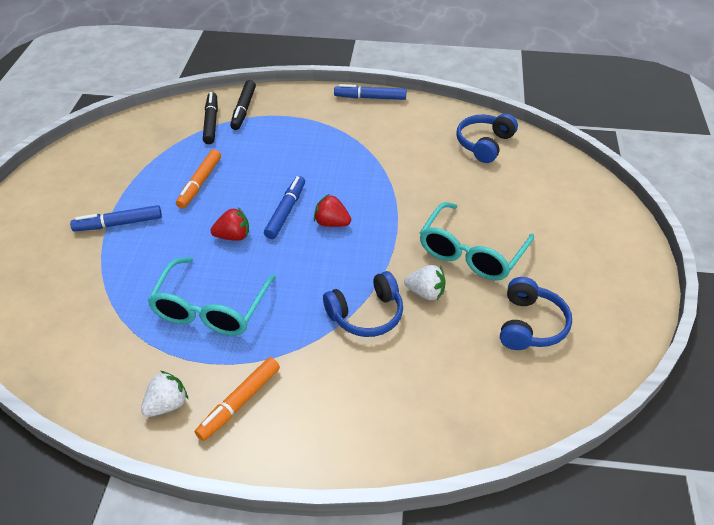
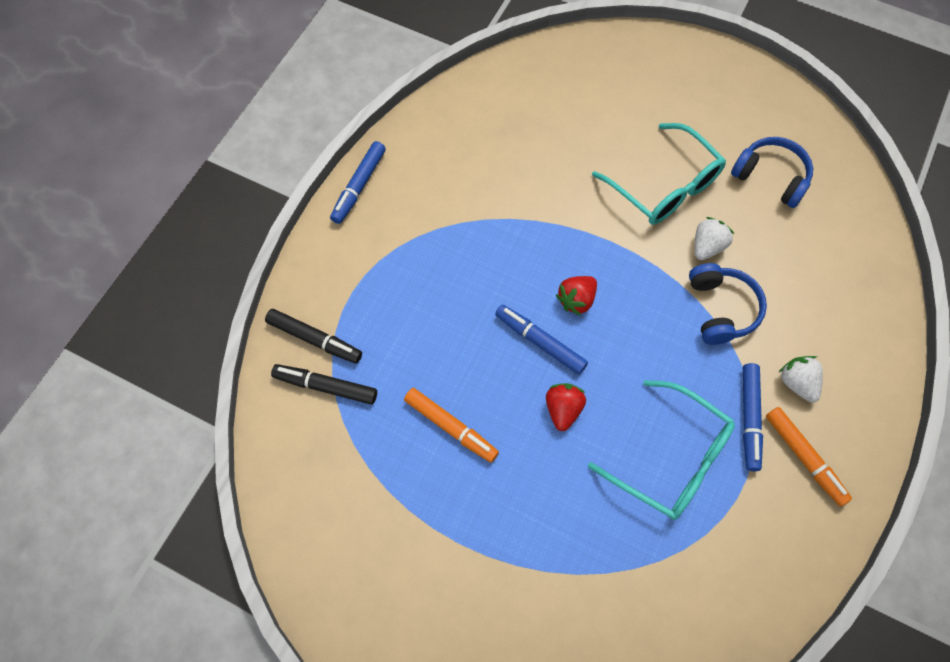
camera: 70 degrees left, 20 degrees up
blue marker [70,205,162,231] -> blue marker moved to [743,363,763,472]
white strawberry [141,371,188,417] -> white strawberry moved to [778,356,823,403]
blue headphones [456,114,518,163] -> none

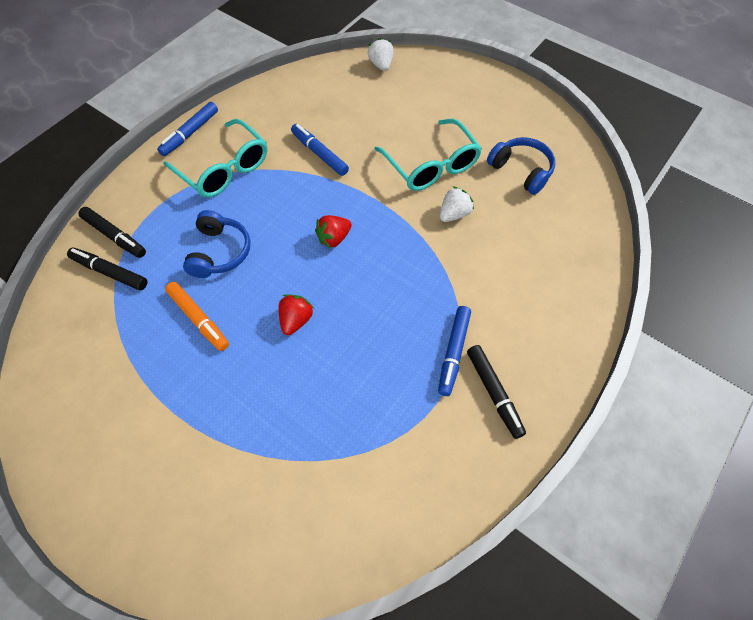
camera: 10 degrees right, 5 degrees down
blue marker [495,305,588,374] -> blue marker moved to [291,124,349,176]
turquoise glasses [588,380,735,520] -> turquoise glasses moved to [163,119,267,197]
blue headphones [689,263,767,345] -> blue headphones moved to [183,210,250,278]
orange marker [766,407,852,507] -> black marker [467,345,526,439]
white strawberry [778,356,823,403] -> white strawberry moved to [368,38,394,71]

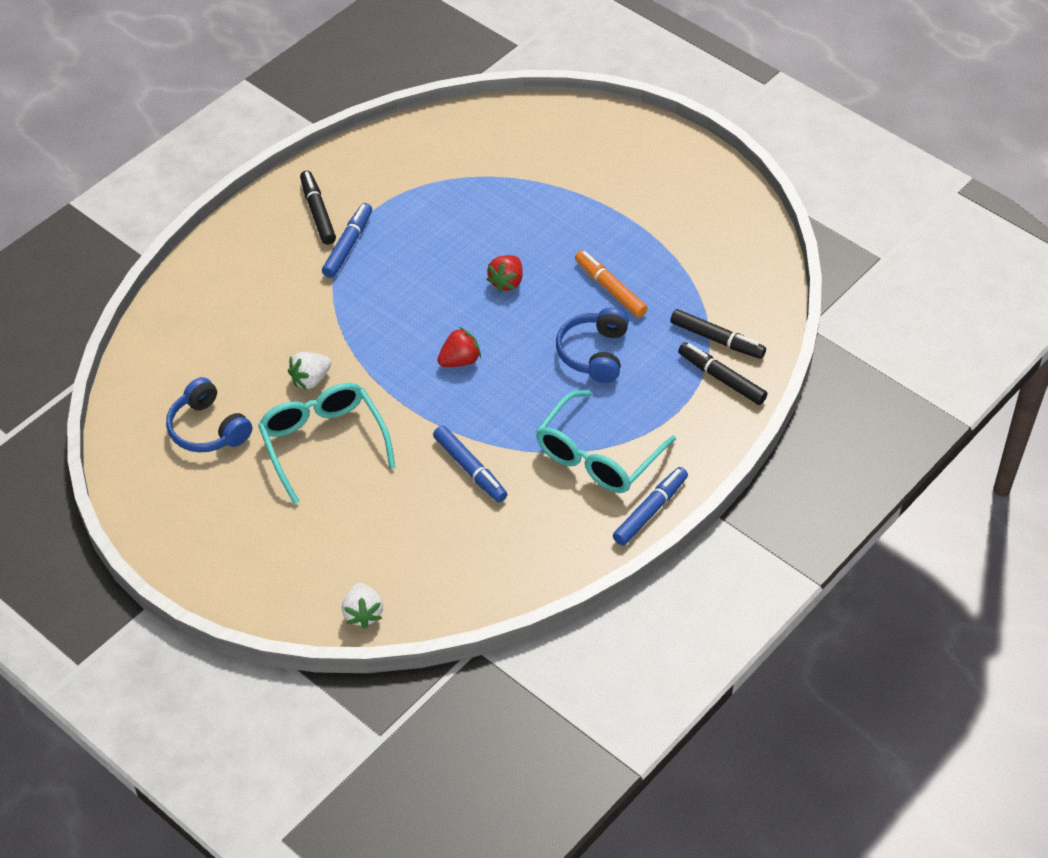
camera: 175 degrees left, 10 degrees down
turquoise glasses [163,119,267,197] -> turquoise glasses turned 105 degrees counterclockwise [536,390,676,493]

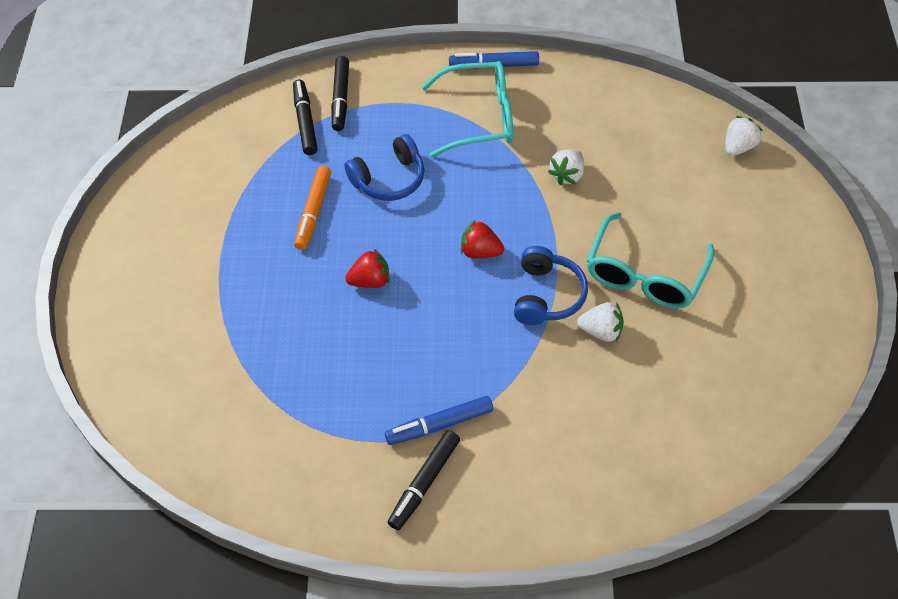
camera: 130 degrees left, 5 degrees up
blue headphones [166,377,252,452] -> blue headphones moved to [514,246,588,325]
blue marker [433,425,507,502] -> white strawberry [548,149,584,185]

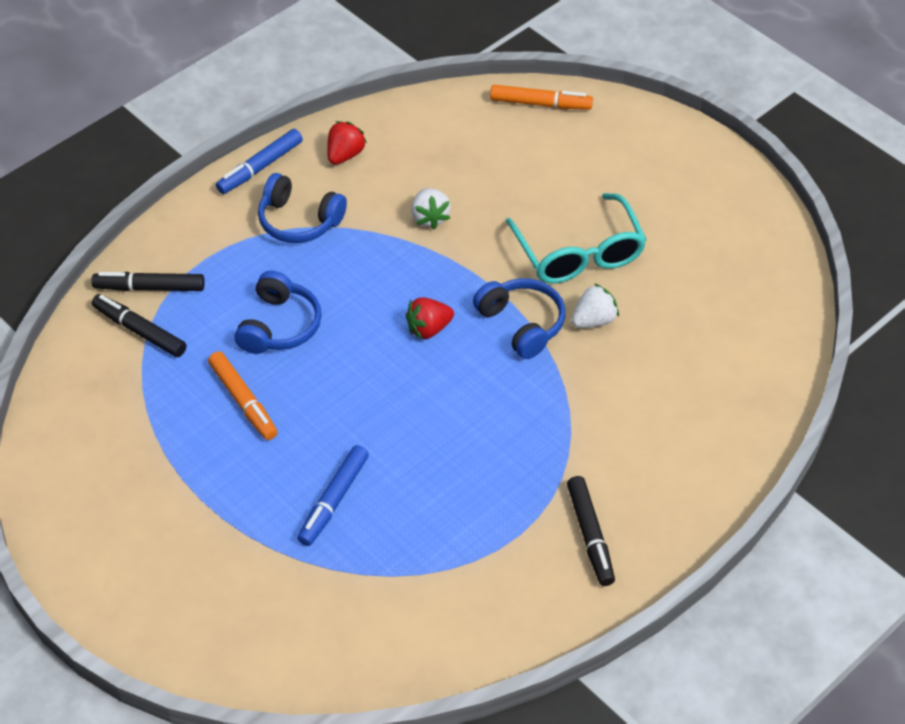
camera: 45 degrees left, 5 degrees down
black marker [331,56,349,131] -> black marker turned 135 degrees clockwise [91,272,205,291]
red strawberry [345,249,389,288] -> red strawberry moved to [327,121,367,165]
blue marker [385,396,493,445] -> blue marker moved to [297,445,369,546]
turquoise glasses [421,61,513,157] -> blue headphones [258,173,347,243]
white strawberry [725,116,763,156] -> orange marker [490,85,593,110]

